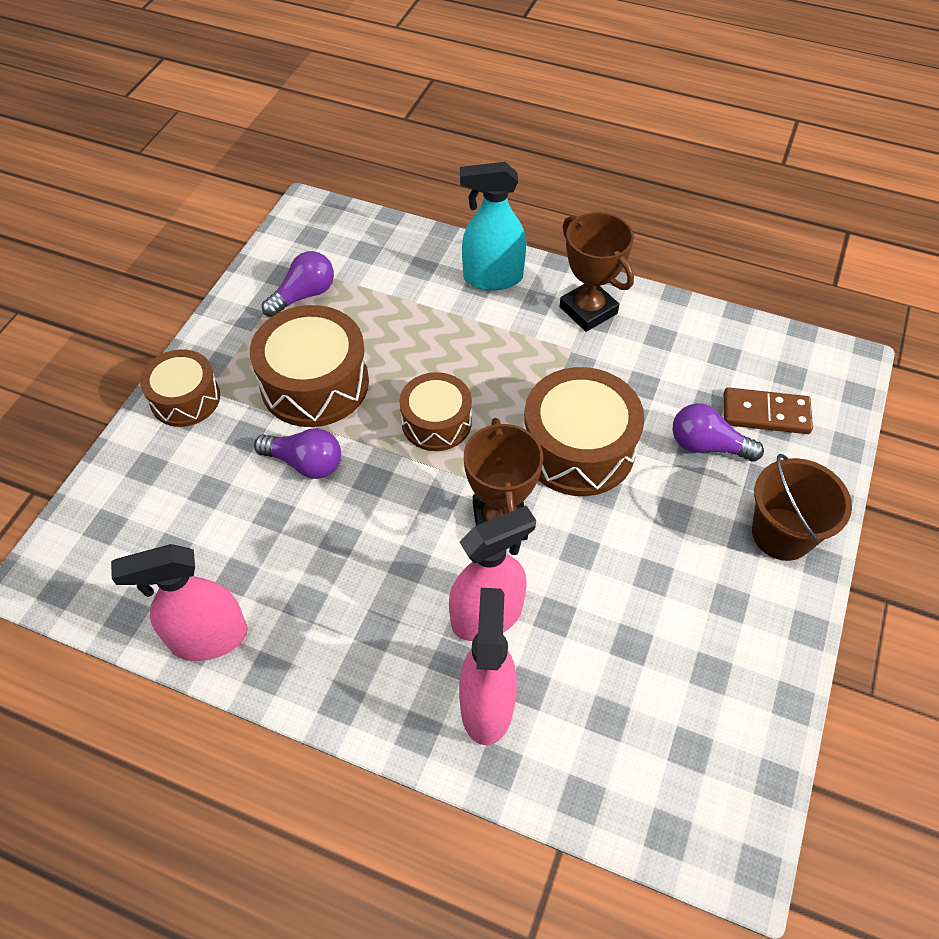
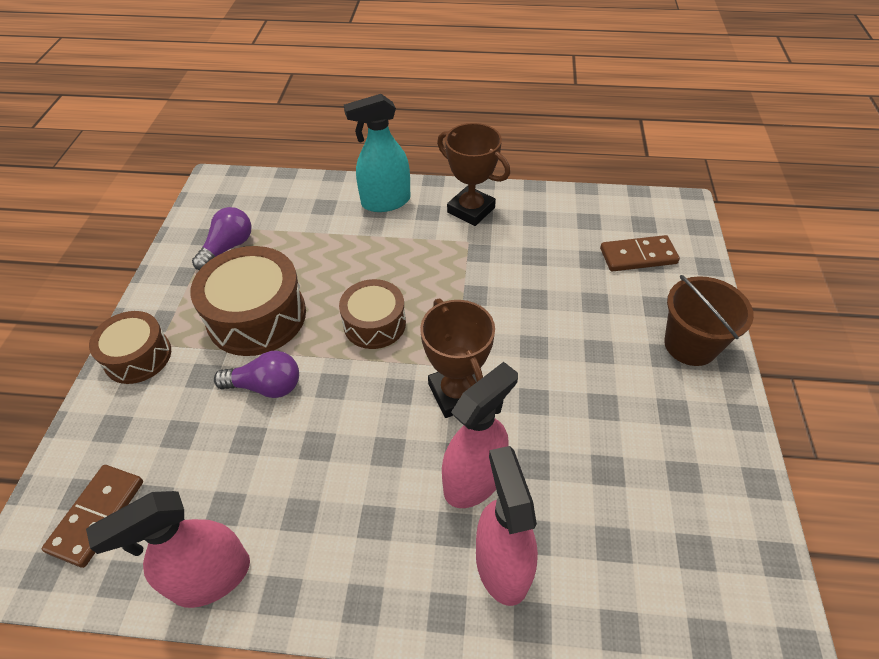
camera: 15 degrees left, 5 degrees down
brown drum [524,367,645,496] -> none
purple light bulb [673,403,764,461] -> none
none -> brown domino [42,465,143,568]

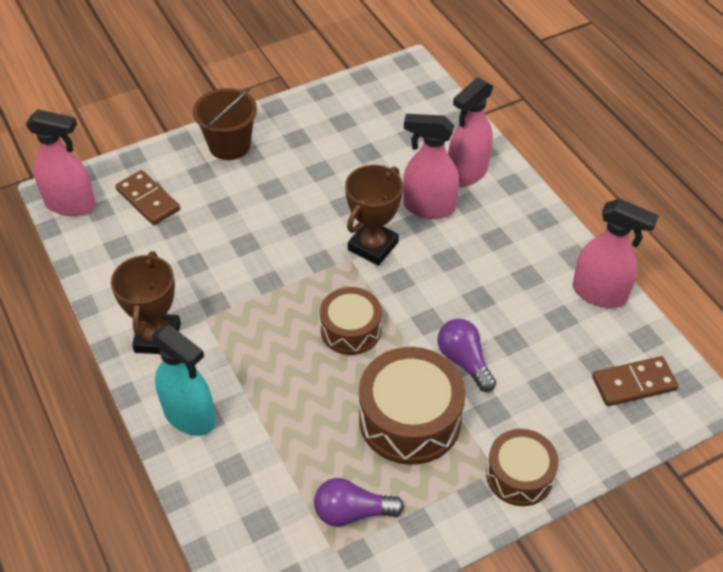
camera: 125 degrees left, 0 degrees up
none -> pink spray bottle [25,109,96,216]

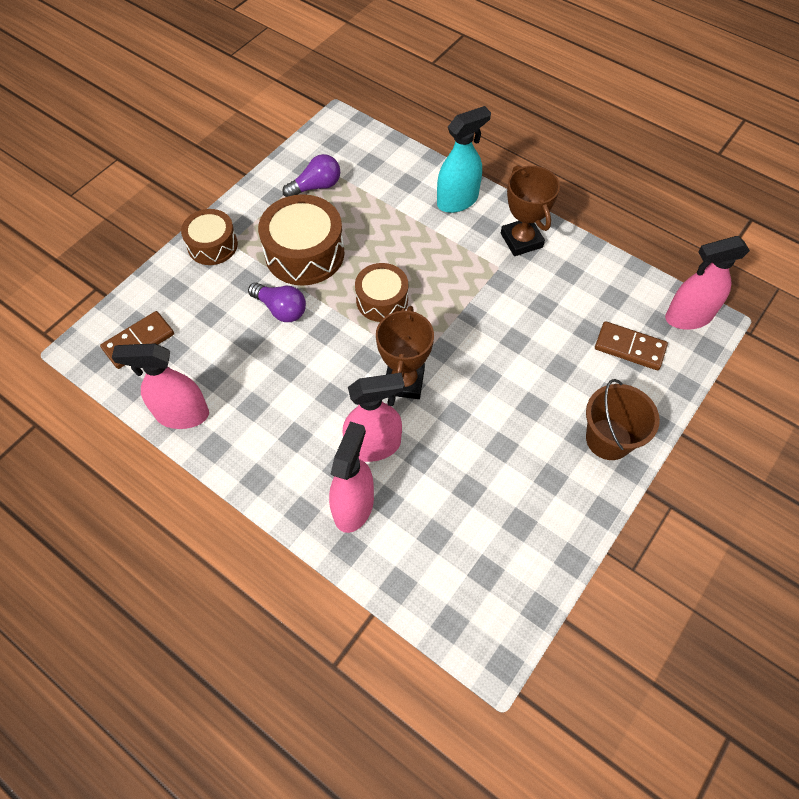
camera: 155 degrees right, 10 degrees up
turquoise spray bottle [151,324,216,436] -> turquoise spray bottle turned 135 degrees clockwise [437,106,491,213]

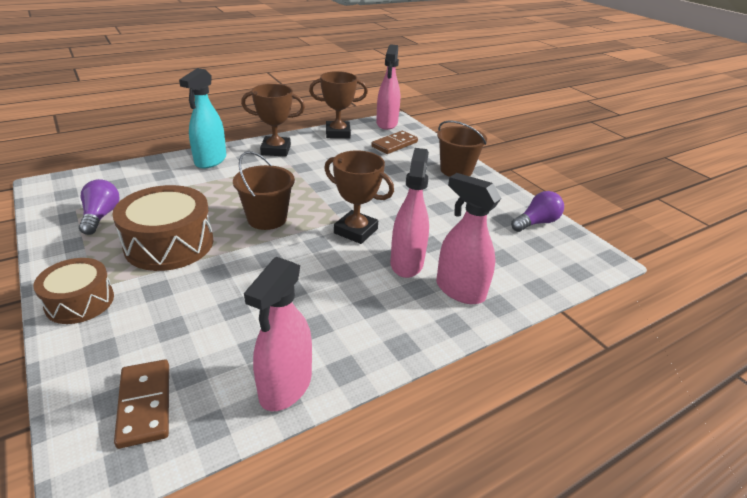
camera: 70 degrees left, 25 degrees down
purple light bulb [248,282,306,322] -> purple light bulb moved to [511,191,564,232]
brown drum [355,263,408,322] -> brown bucket [233,151,295,230]
turquoise spray bottle [437,106,491,213] -> turquoise spray bottle turned 150 degrees counterclockwise [179,68,226,168]
none -> brown trophy [309,71,368,139]

